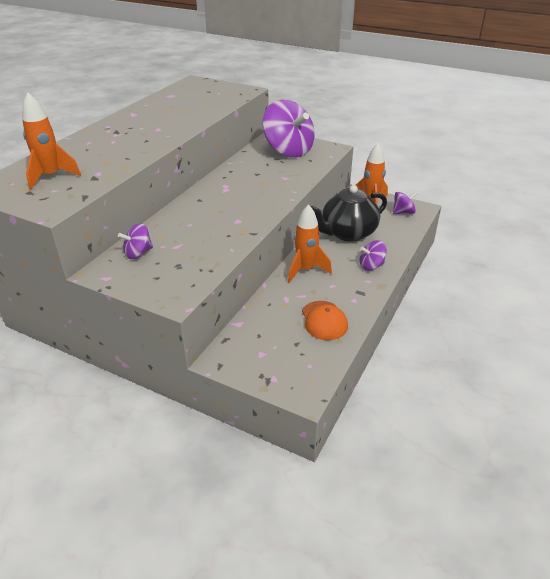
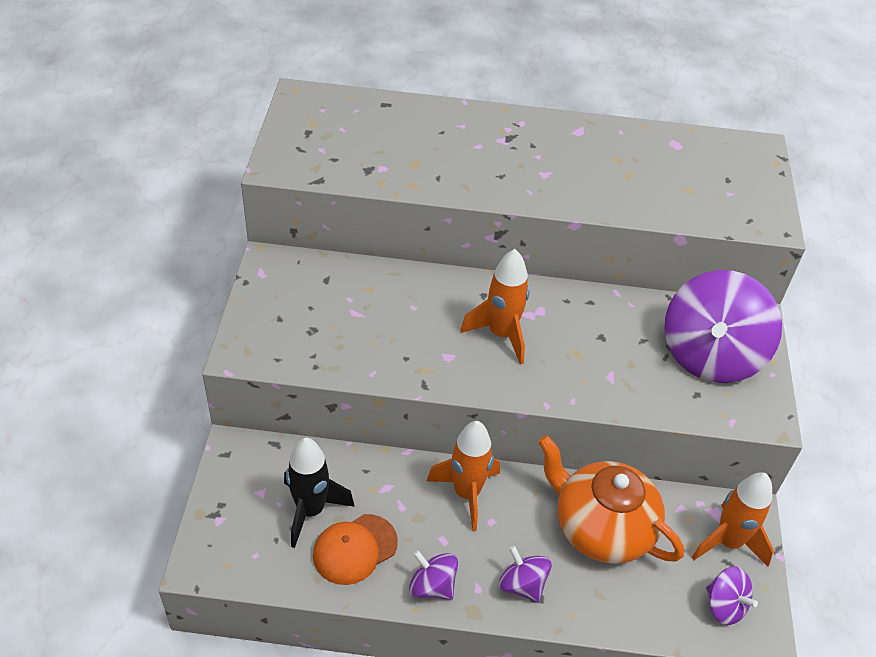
camera: 65 degrees right, 10 degrees up
orange rocket [22,92,81,190] -> orange rocket moved to [460,249,530,365]
purple spinning top [118,223,153,259] -> purple spinning top moved to [409,550,458,600]
black teapot [311,185,387,242] -> orange teapot [538,435,684,564]
none -> black rocket [284,438,355,548]

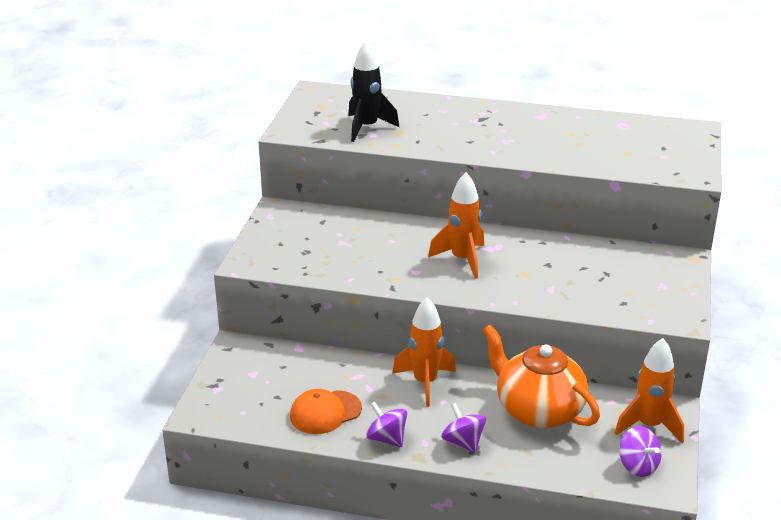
camera: 10 degrees right, 15 degrees down
black rocket [284,438,355,548] -> black rocket moved to [348,41,399,142]
purple spinning top [664,270,782,383] -> none

